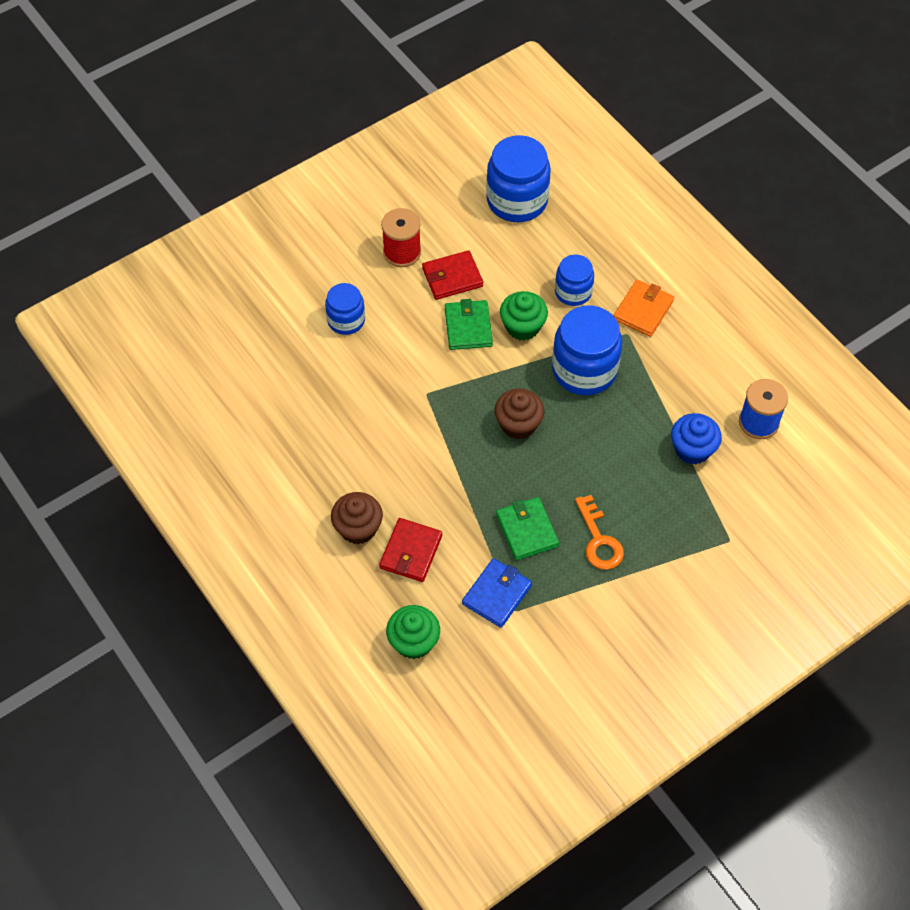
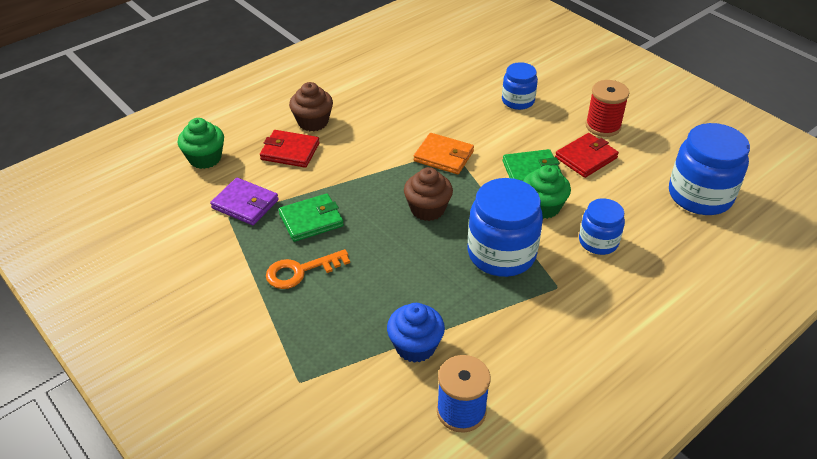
camera: 85 degrees right, 15 degrees down
red wallet [422,250,483,300] -> red wallet turned 75 degrees clockwise [555,133,619,178]
blue wallet [462,558,532,628] -> purple wallet [210,178,279,225]
orange wallet [613,280,674,337] -> orange wallet moved to [414,133,474,174]

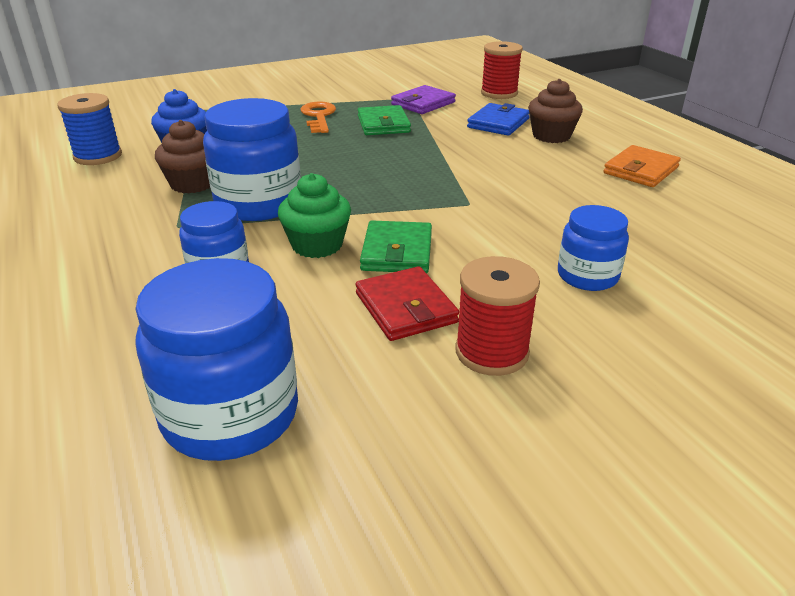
camera: 105 degrees right, 10 degrees down
green cupcake [178,118,224,169] -> red spool [481,41,523,99]
red wallet [260,130,320,168] -> blue wallet [467,103,529,136]
brown cupcake [404,167,453,221] -> brown cupcake moved to [155,120,210,194]
orange wallet [414,133,474,174] -> orange wallet moved to [603,145,681,187]

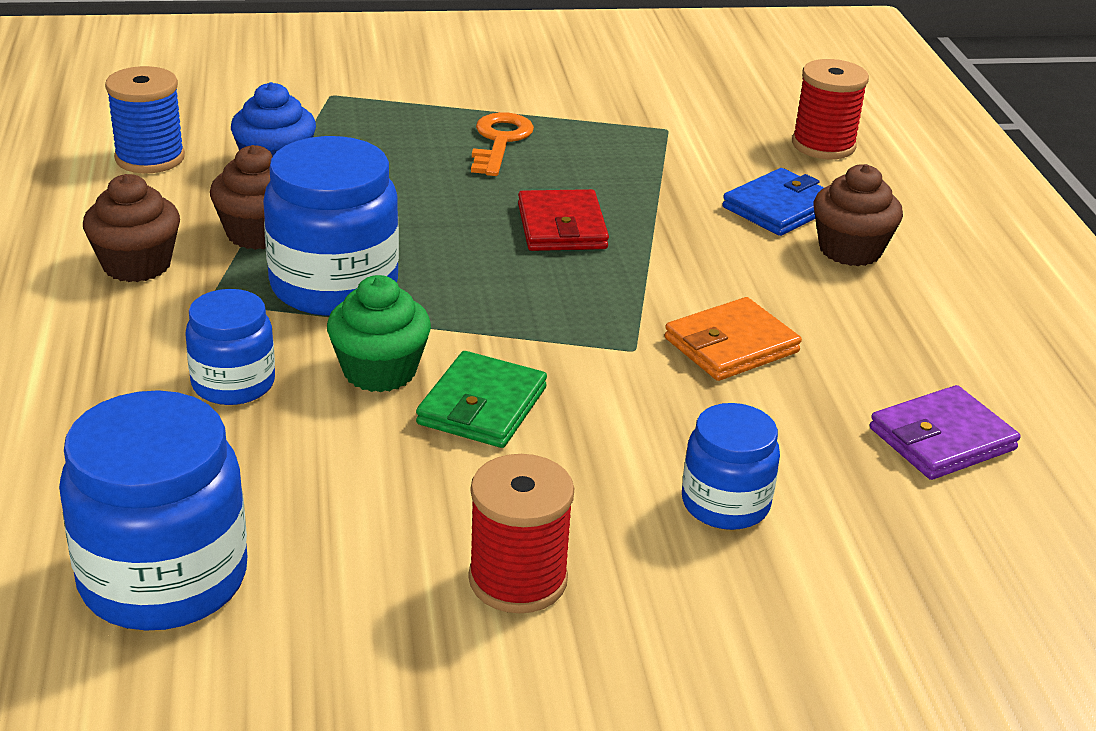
camera: 15 degrees right, 0 degrees up
red wallet [356,266,459,341] -> red wallet moved to [518,189,609,251]
green wallet [358,105,411,135] -> none
purple wallet [391,85,456,114] -> purple wallet moved to [870,385,1021,480]
orange wallet [603,145,681,187] -> orange wallet moved to [665,297,802,381]
none -> brown cupcake [83,174,180,282]

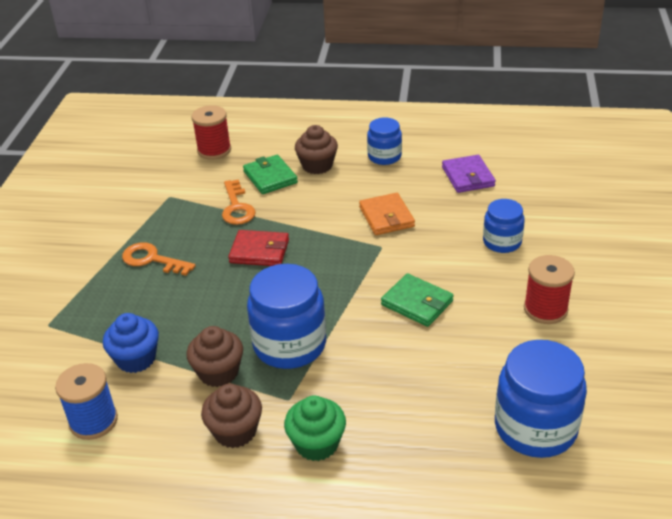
camera: 70 degrees left, 5 degrees up
blue jar [185,289,275,405] -> blue jar moved to [367,117,402,165]
green cupcake [327,275,431,392] -> green cupcake moved to [284,395,346,461]
blue wallet [722,168,824,236] -> green wallet [243,155,298,194]
none -> orange key [222,179,256,225]

